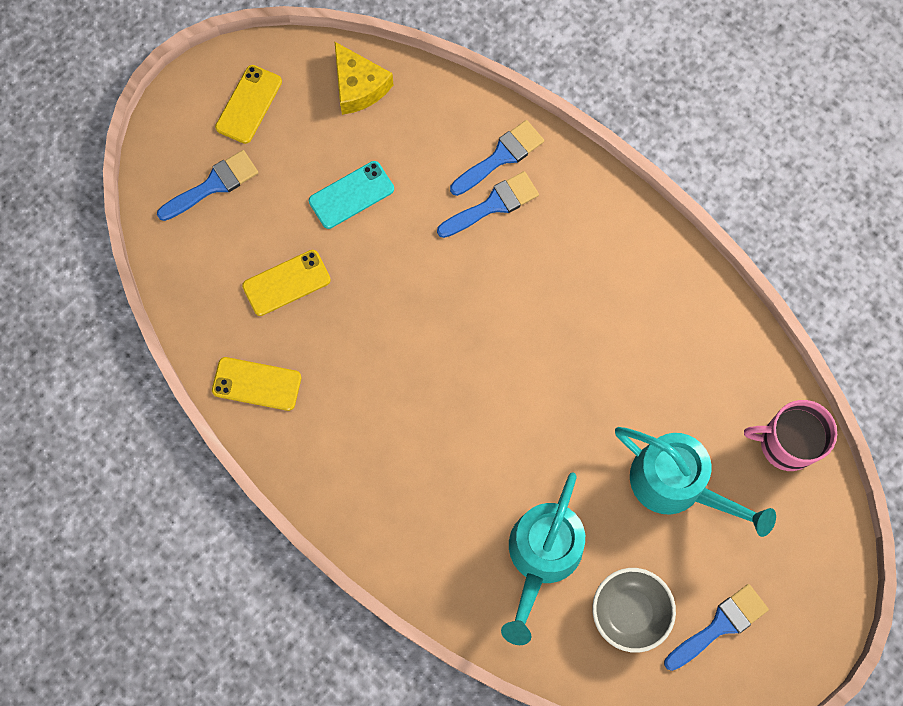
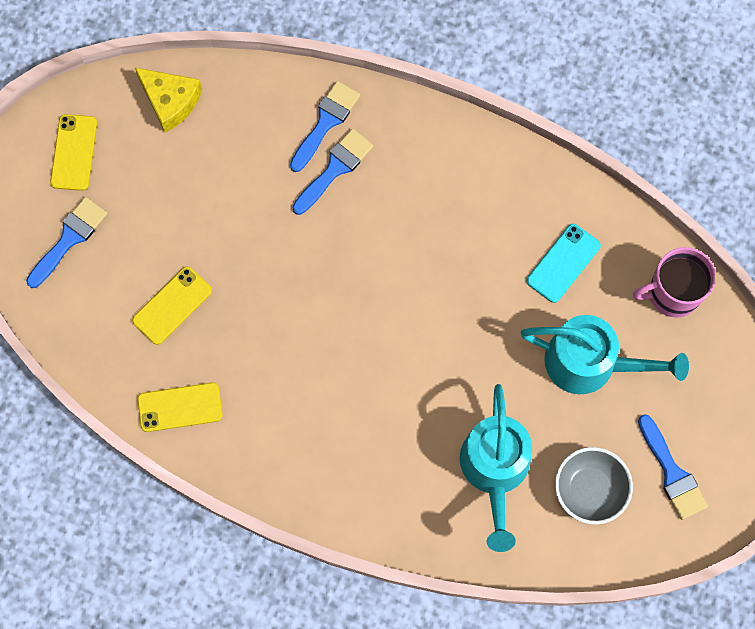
camera: 20 degrees left, 0 degrees up
turquoise phone [309,161,394,229] -> turquoise phone moved to [526,224,601,303]
blue brush [664,584,769,671] -> blue brush turned 120 degrees clockwise [638,414,708,520]

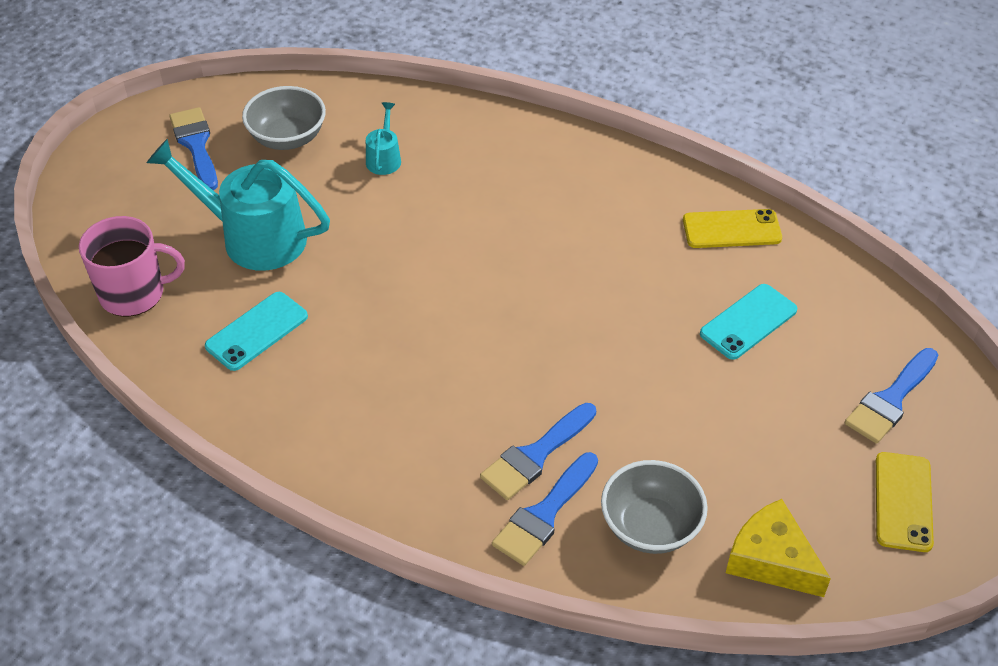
camera: 175 degrees left, 25 degrees down
yellow phone [132,267,212,345] -> turquoise phone [700,284,797,360]
turquoise watering can [460,384,532,552] -> turquoise watering can [366,102,401,175], size x0.46
none -> grey bowl [601,460,708,554]

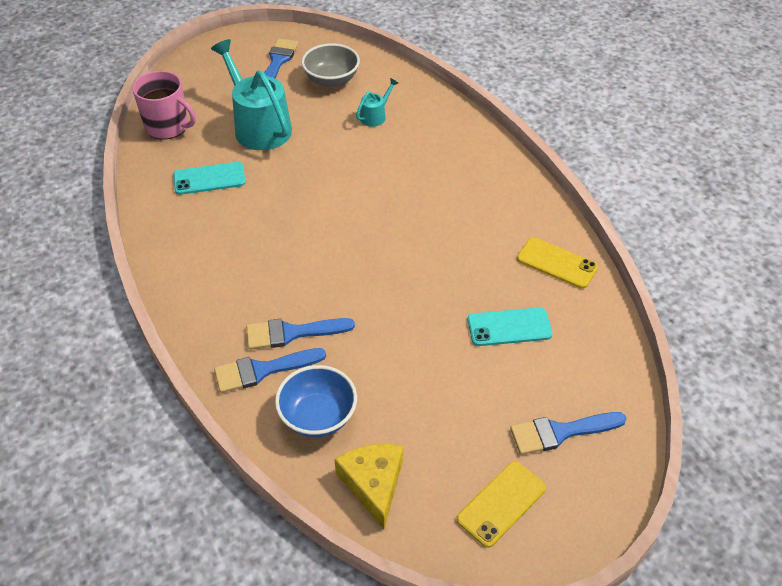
camera: 35 degrees right, 0 degrees up
grey bowl [601,460,708,554] -> blue bowl [275,365,357,437]

